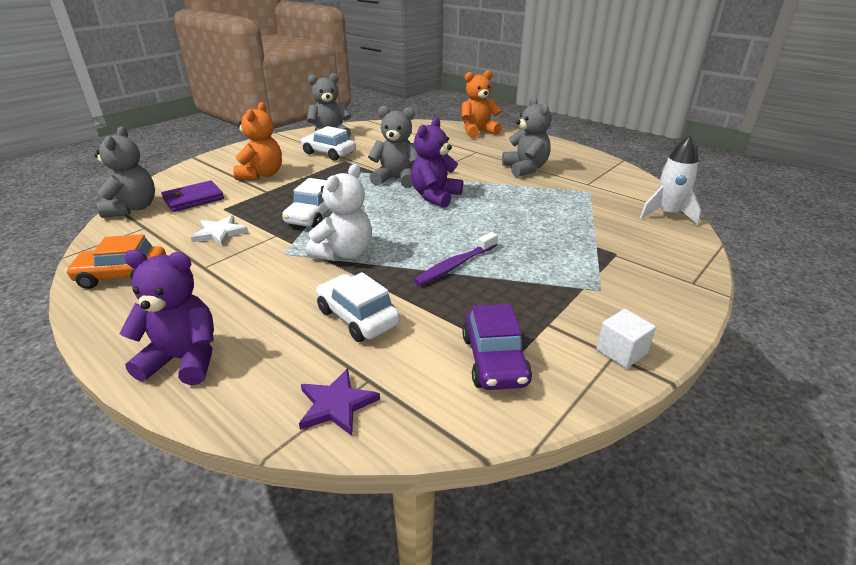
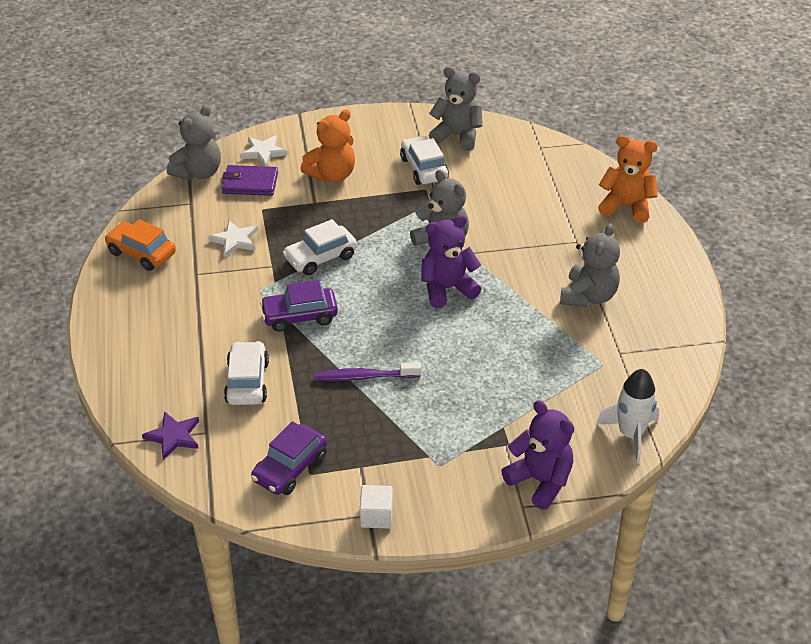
camera: 40 degrees right, 10 degrees up
purple teddy bear [119,250,214,385] -> purple teddy bear moved to [501,400,574,510]
white teddy bear [306,164,372,261] -> purple car [260,280,338,332]
none -> white star [240,135,288,166]

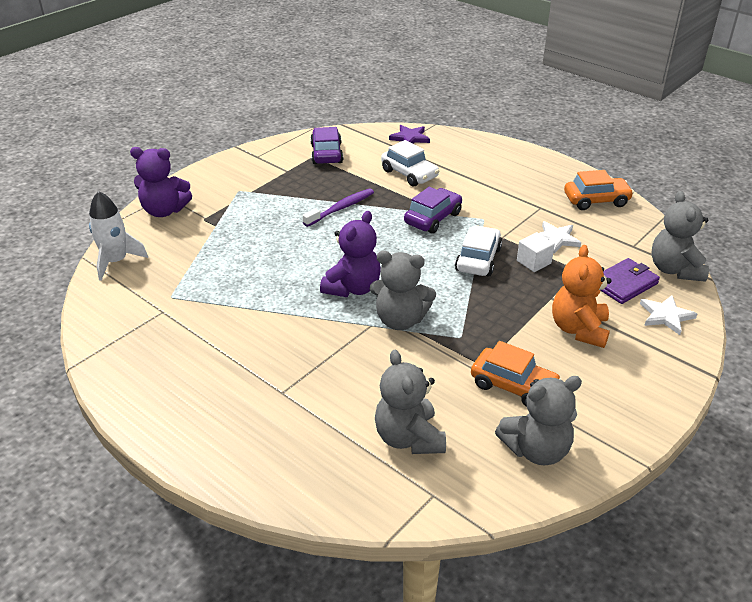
camera: 140 degrees right, 5 degrees down
white cube [360,485,393,528] -> white cube moved to [517,232,555,272]
white car [400,136,449,185] -> orange car [471,341,562,407]
grey teddy bear [560,223,620,307] -> grey teddy bear moved to [375,350,446,454]
orange teddy bear [598,135,658,223] -> none

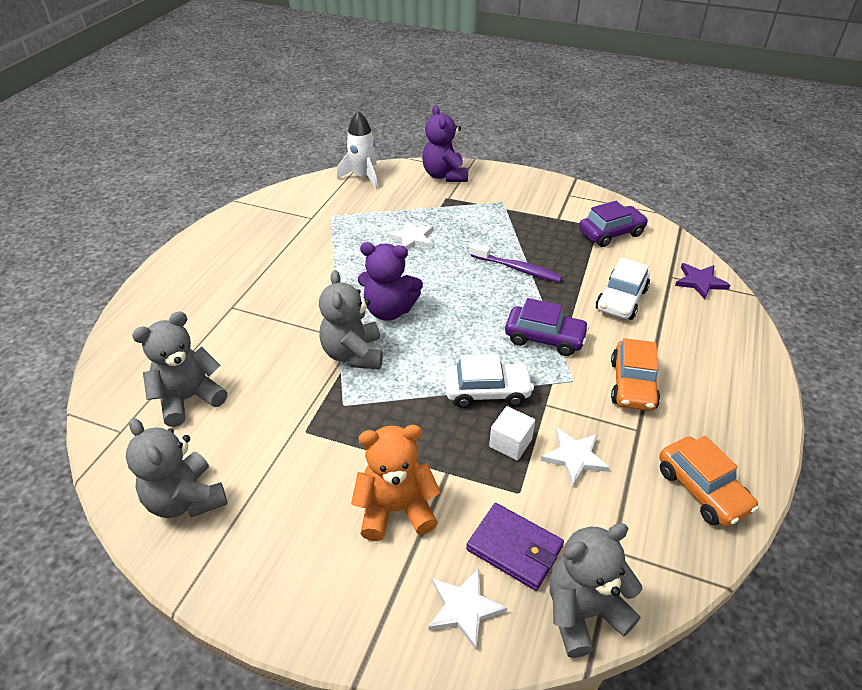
camera: 70 degrees right, 5 degrees up
orange car [471,341,562,407] -> orange car moved to [611,338,660,411]
none -> white star [387,220,434,250]

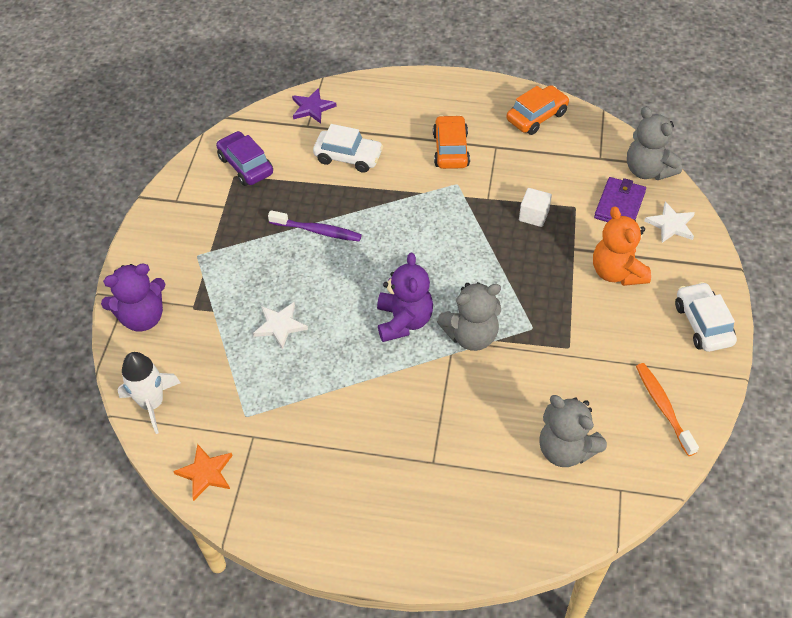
camera: 100 degrees left, 10 degrees up
grey teddy bear [126,418,227,518] -> orange toothbrush [636,363,699,456]
white car [445,354,534,408] -> white car moved to [675,282,737,352]
purple toothbrush [470,243,562,282] -> purple toothbrush turned 90 degrees clockwise [268,210,362,242]
purple car [505,298,589,356] -> none
white star [540,428,610,486] -> none
orange car [611,338,660,411] -> orange car turned 90 degrees counterclockwise [433,115,470,169]
none -> orange star [173,444,233,501]

